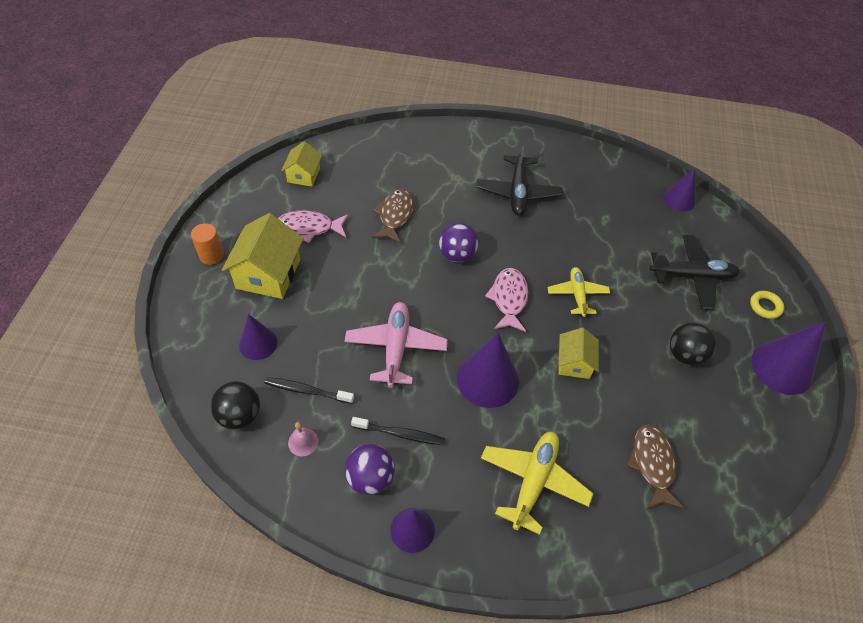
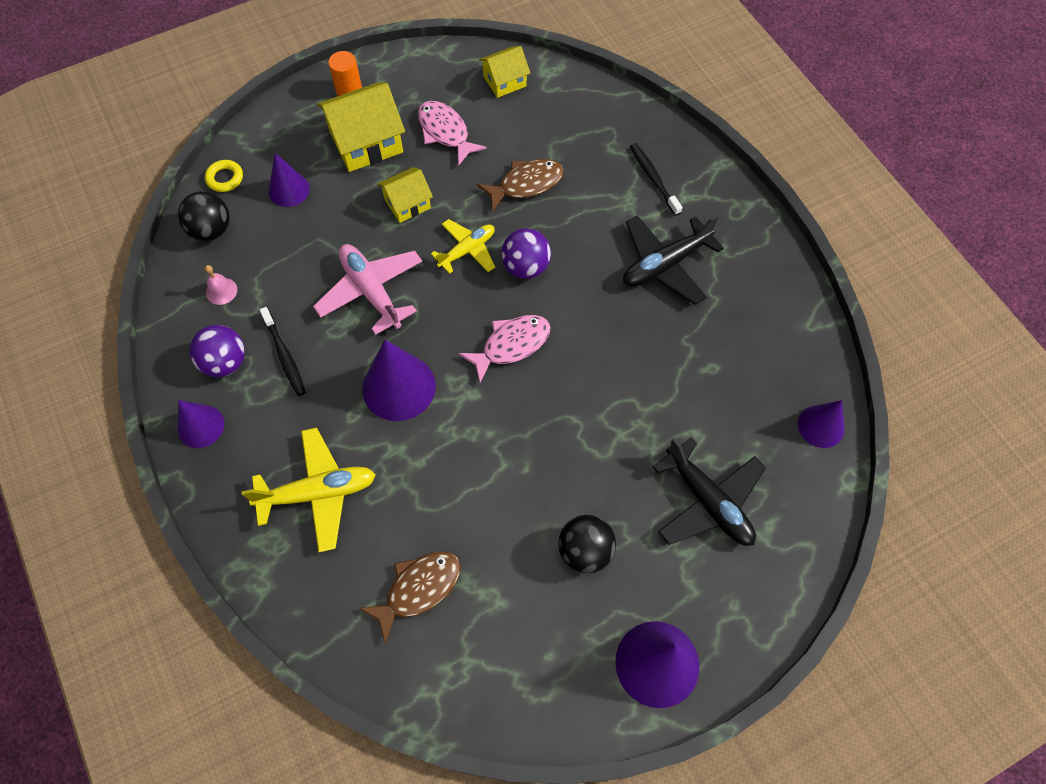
camera: 55 degrees right, 10 degrees up
black toothbrush [265,377,354,404] -> black toothbrush moved to [630,143,682,216]
pink plane [344,302,448,388] -> pink plane turned 90 degrees counterclockwise [313,244,422,335]
yellow plane [547,267,610,317] -> yellow plane moved to [431,219,495,274]
yellow house [559,328,599,379] -> yellow house moved to [377,167,433,223]
yellow ring [750,291,784,319] -> yellow ring moved to [205,160,243,192]

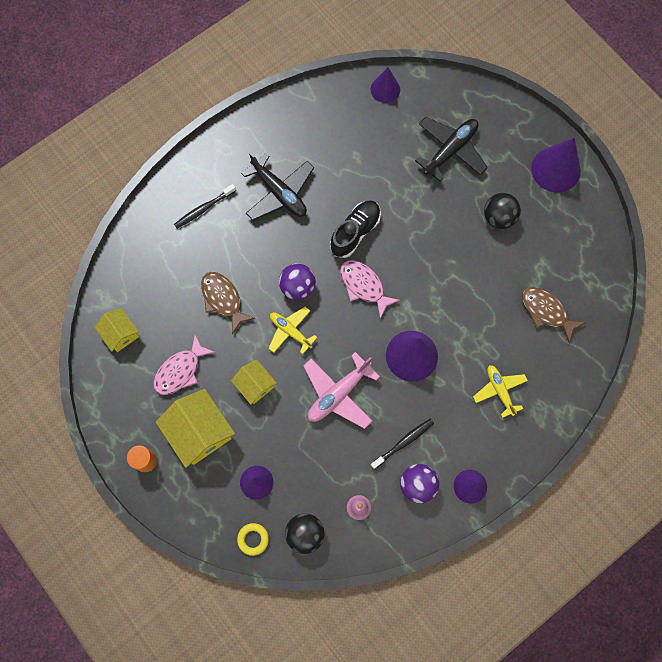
camera: 100 degrees left, 10 degrees up
yellow plane [241,428,375,552] -> yellow plane [473,365,528,418], size x0.65
none -> black shoe [330,200,381,258]

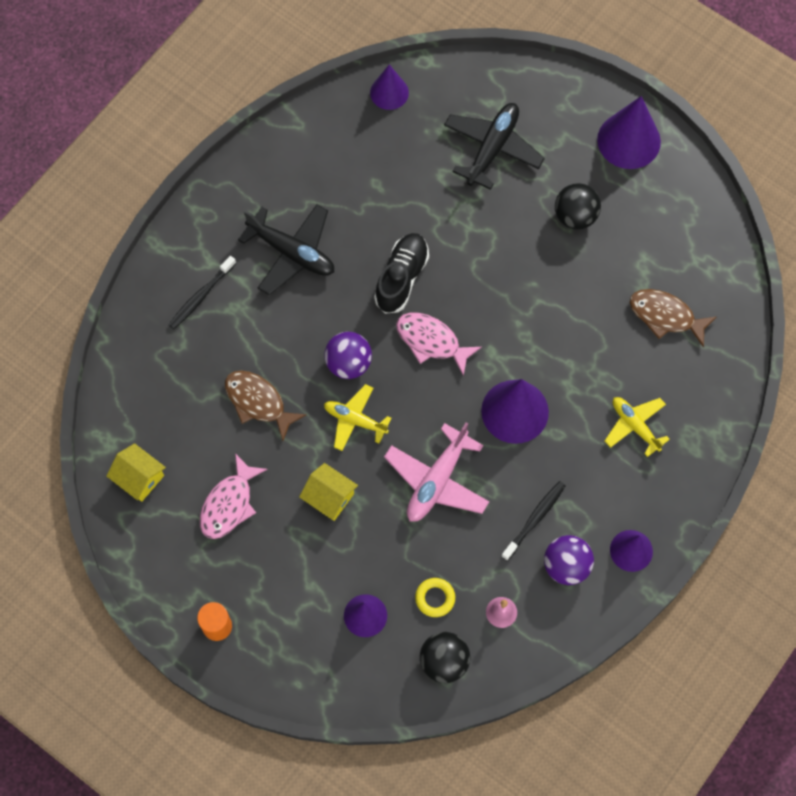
camera: 15 degrees left, 5 degrees down
yellow house [156,389,235,468] -> none
yellow ring [237,523,269,556] -> yellow ring moved to [415,578,455,617]

